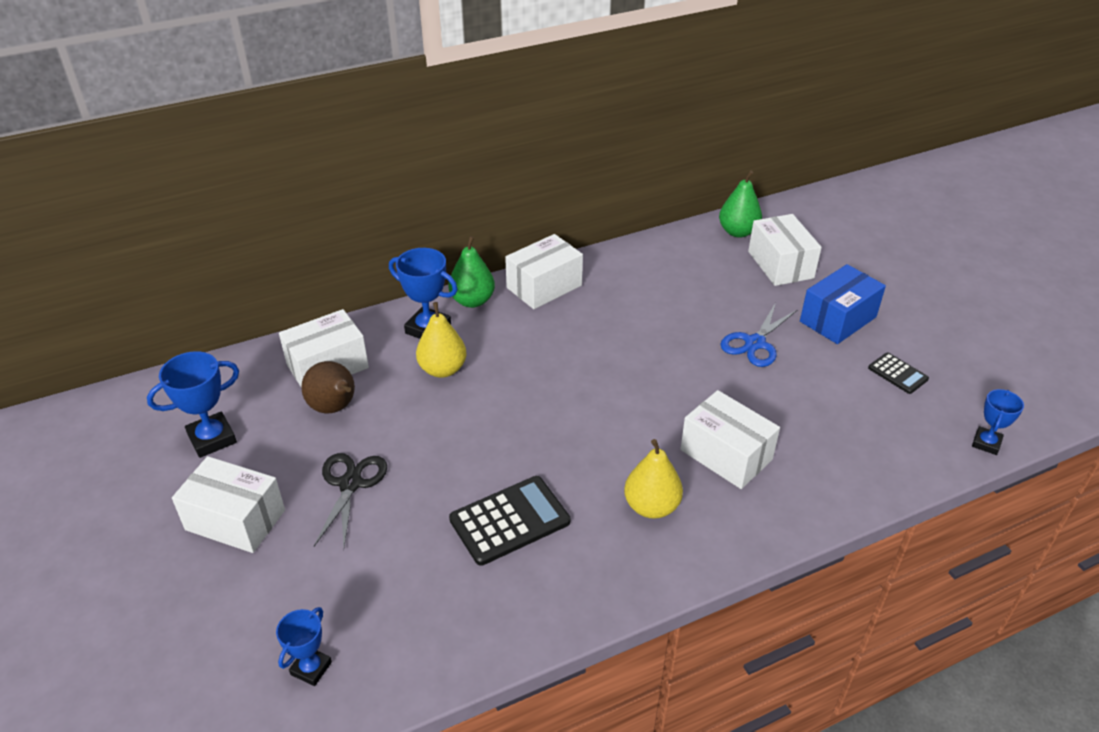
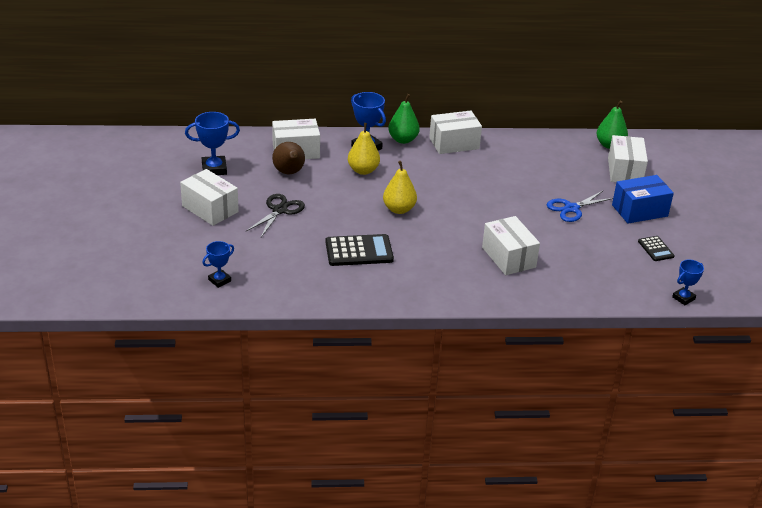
camera: 20 degrees right, 5 degrees down
yellow pear [624,439,683,519] -> yellow pear moved to [383,161,417,214]

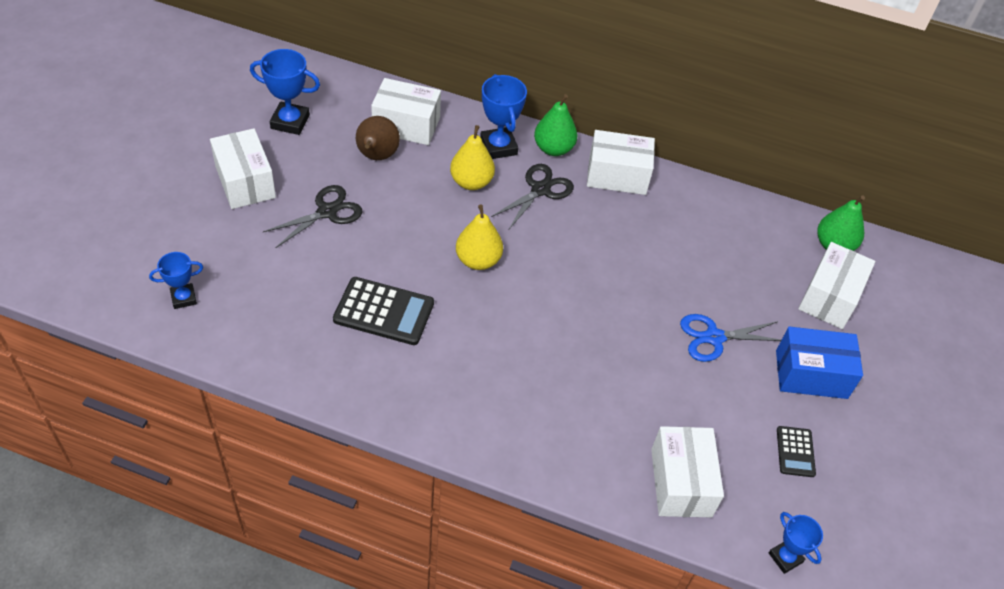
camera: 20 degrees right, 15 degrees up
white box [482,216,540,275] -> white box moved to [651,426,724,517]
blue trophy [672,259,704,305] -> blue trophy turned 75 degrees clockwise [769,512,823,574]
none -> black scissors [491,164,574,229]

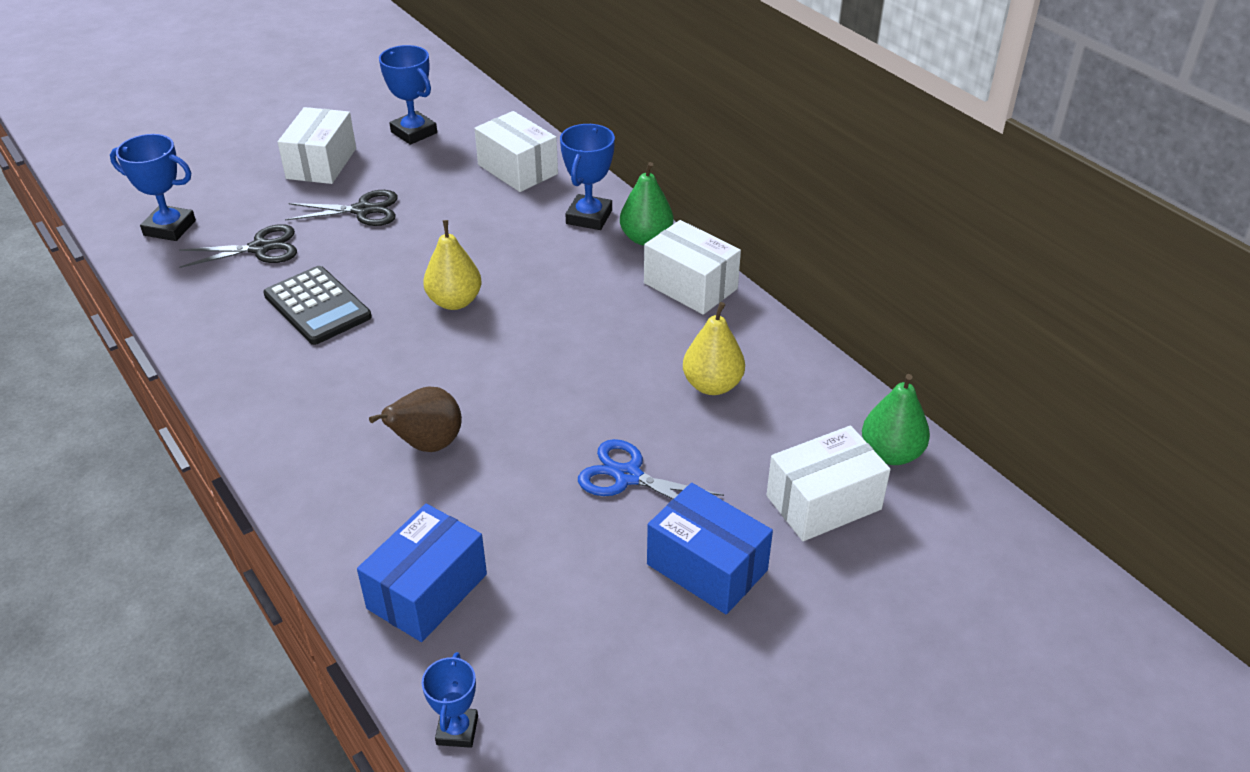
camera: 40 degrees right, 10 degrees down
blue trophy [149,252,203,309] -> blue trophy [110,134,196,241], size x1.59
brown pear [356,116,400,160] -> brown pear moved to [369,386,462,452]
yellow pear [450,125,495,190] -> yellow pear moved to [683,302,745,395]
black scissors [491,164,574,229] -> black scissors moved to [179,224,297,268]
white box [651,426,724,517] -> blue box [357,504,487,642]
black calculator [777,426,816,477] -> none

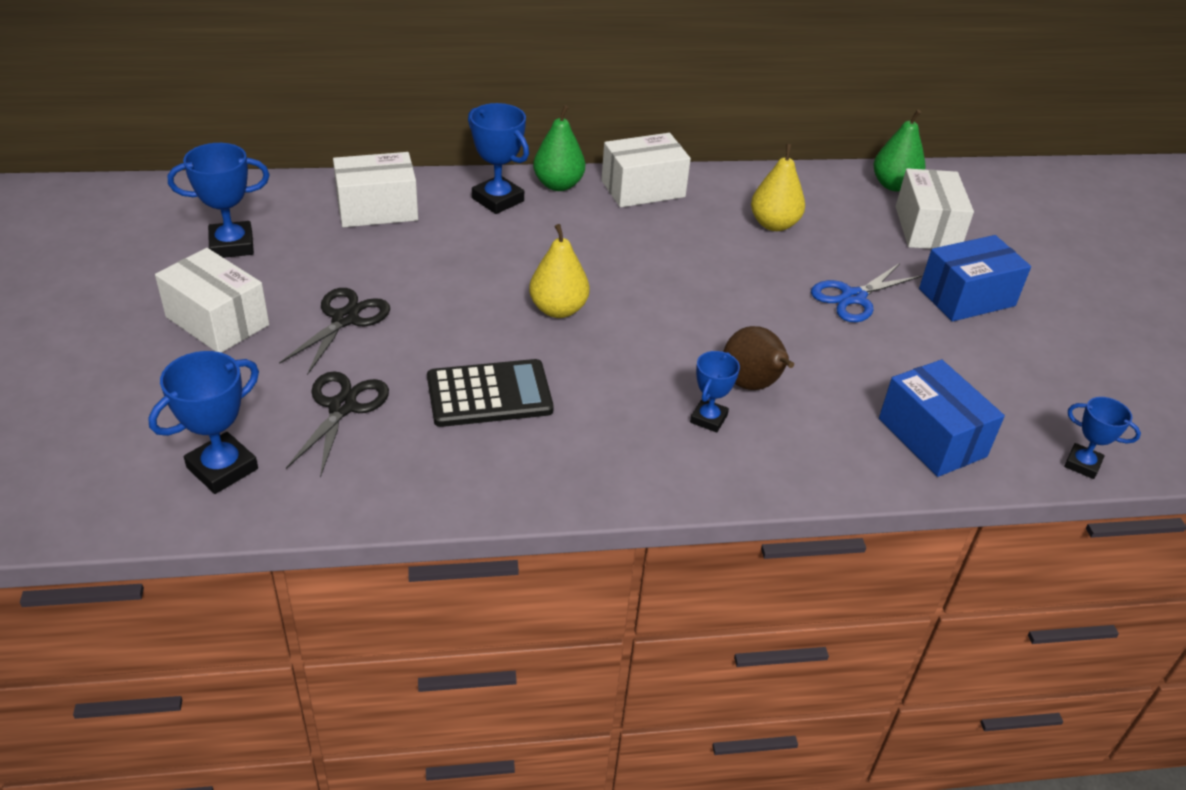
camera: 65 degrees left, 0 degrees up
none -> blue trophy [690,351,740,433]

